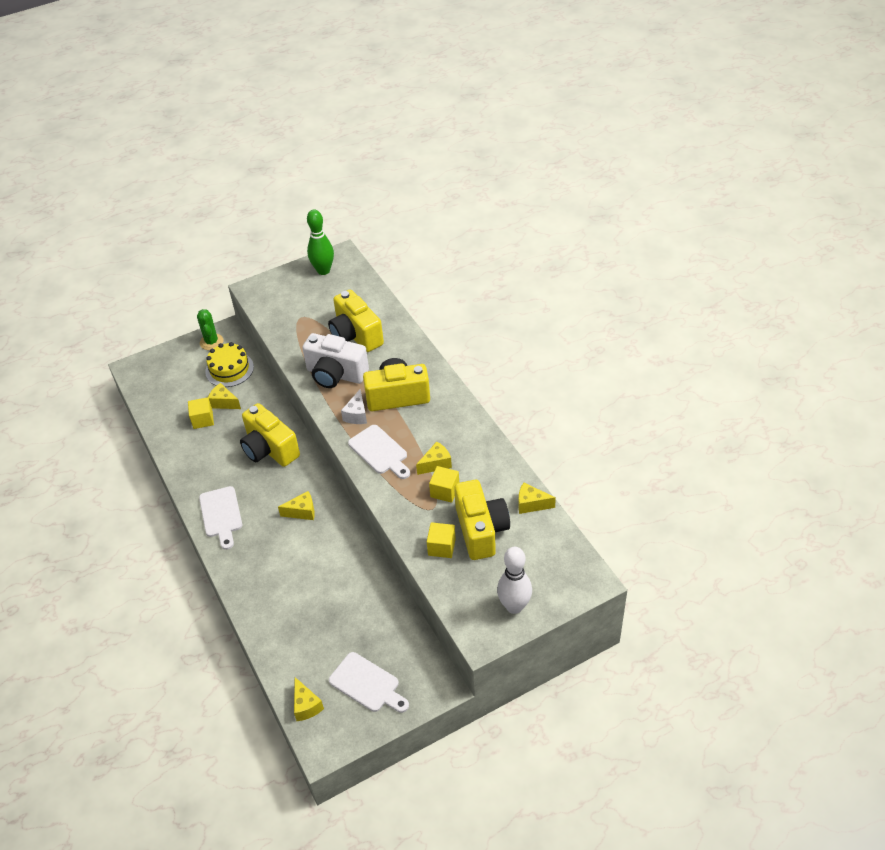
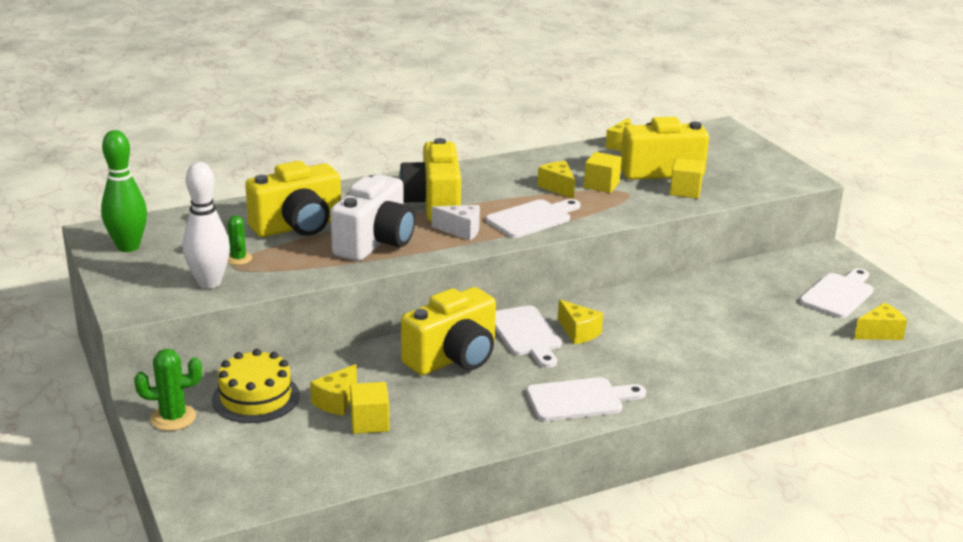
camera: 90 degrees left, 20 degrees down
yellow cheese [278,491,315,520] -> yellow cheese turned 150 degrees clockwise [558,300,603,344]
white bowling pin [497,547,532,614] -> white bowling pin moved to [182,162,230,289]
none -> green cactus [227,215,252,265]
none -> white cutting board [495,305,562,368]

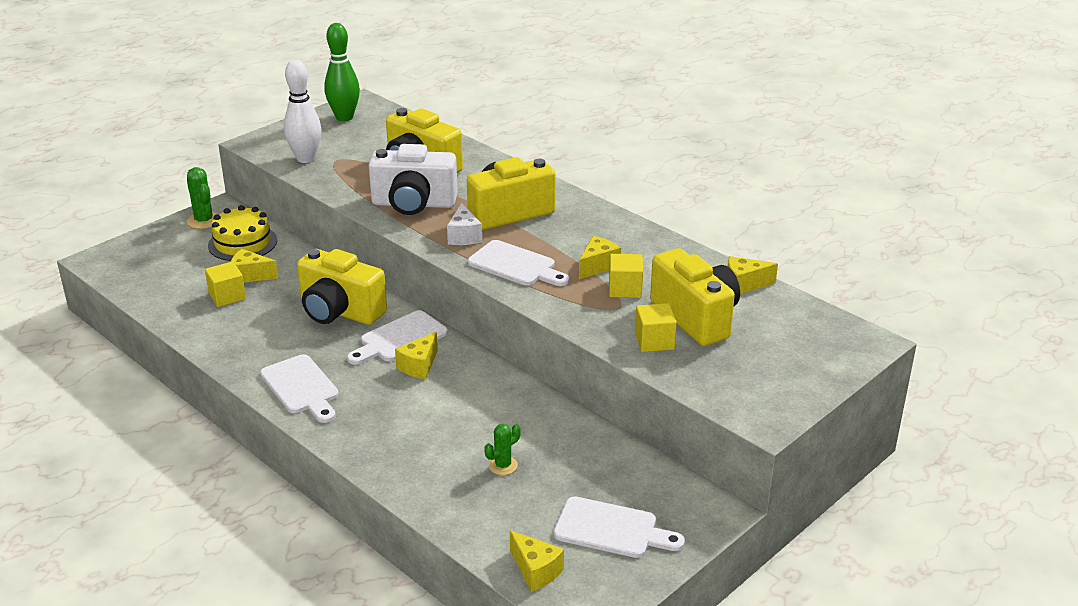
camera: 70 degrees right, 5 degrees up
green cactus [227,215,252,265] -> green cactus moved to [484,424,521,475]

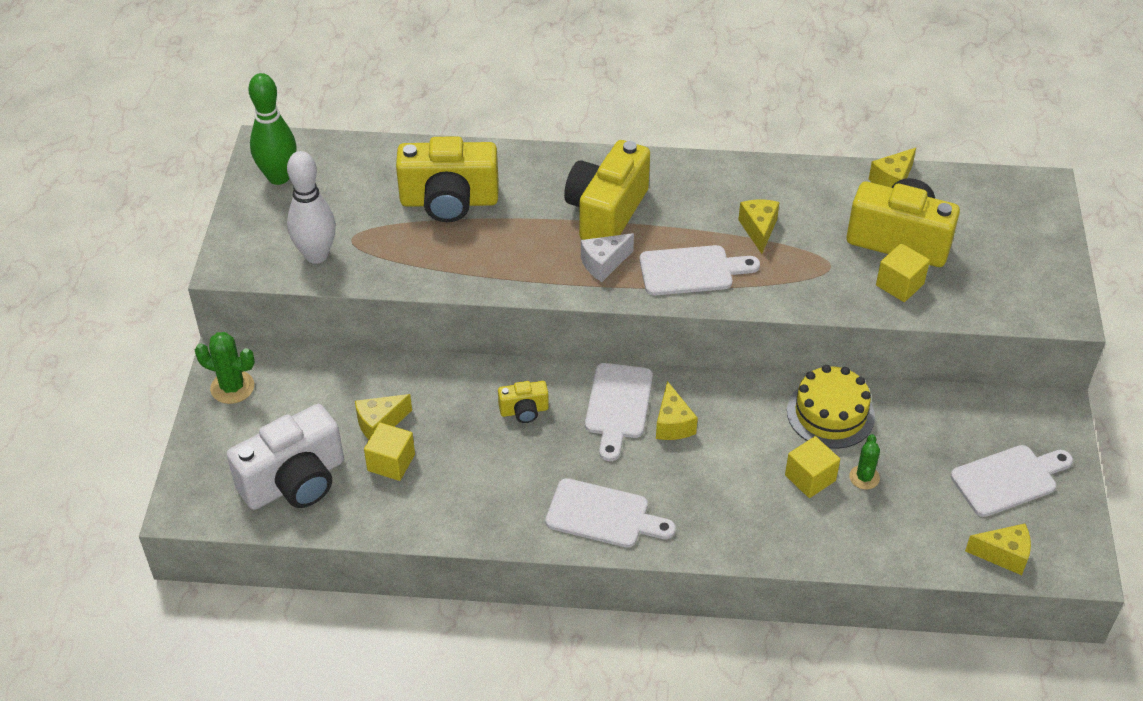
camera: 40 degrees left, 15 degrees up
yellow cake [208,205,277,261] -> yellow cake moved to [787,365,875,449]
yellow camera [297,249,387,325] -> yellow camera [498,381,549,423], size x0.47
white camera [369,144,458,215] -> white camera moved to [227,404,344,510]
white cheese [447,203,482,245] -> white cheese turned 105 degrees clockwise [581,233,634,282]
yellow cube [609,254,643,298] -> yellow cube moved to [785,436,840,498]

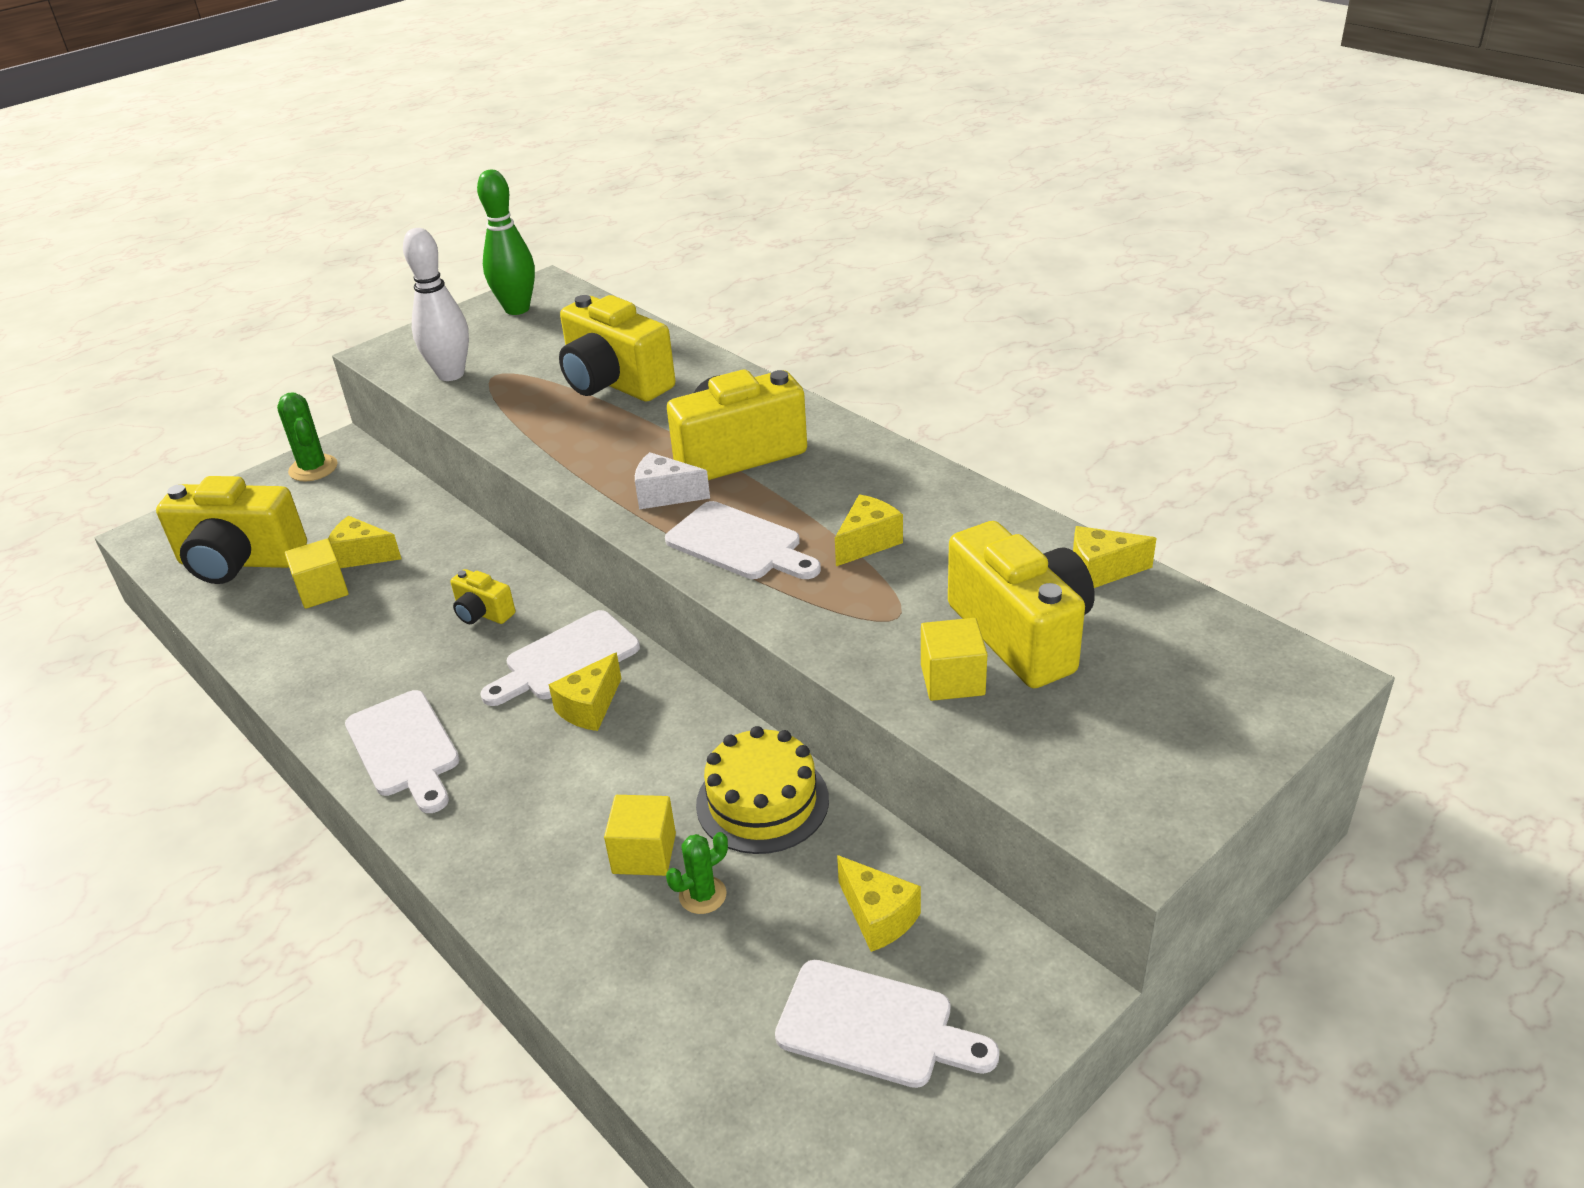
camera: 45 degrees right, 10 degrees down
white camera [227,404,344,510] -> yellow camera [156,476,307,584]
yellow cheese [965,523,1031,575] -> yellow cheese moved to [837,855,921,952]

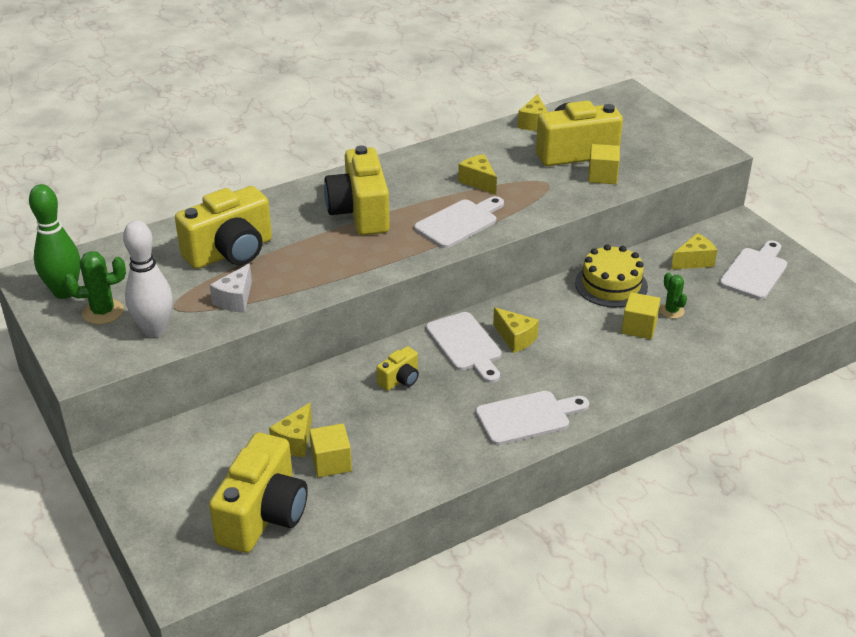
camera: 80 degrees left, 0 degrees up
green cactus [277,393,338,481] -> green cactus moved to [64,251,126,325]
white cheese [635,452,710,510] -> white cheese moved to [210,264,252,313]

